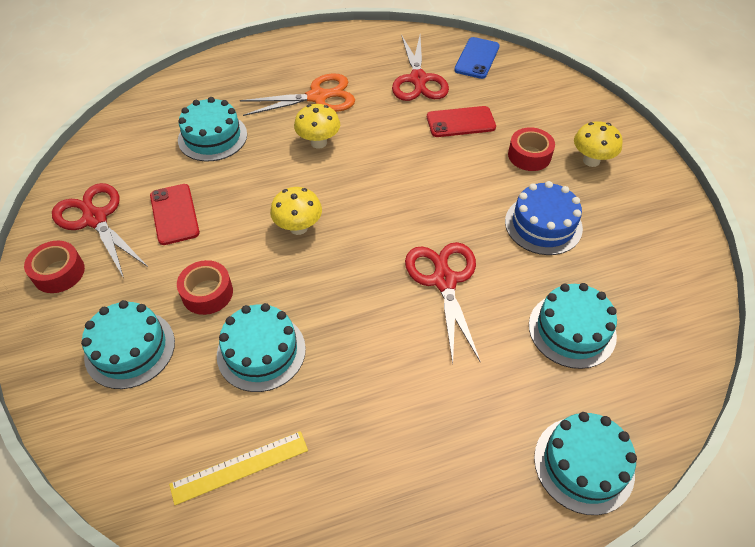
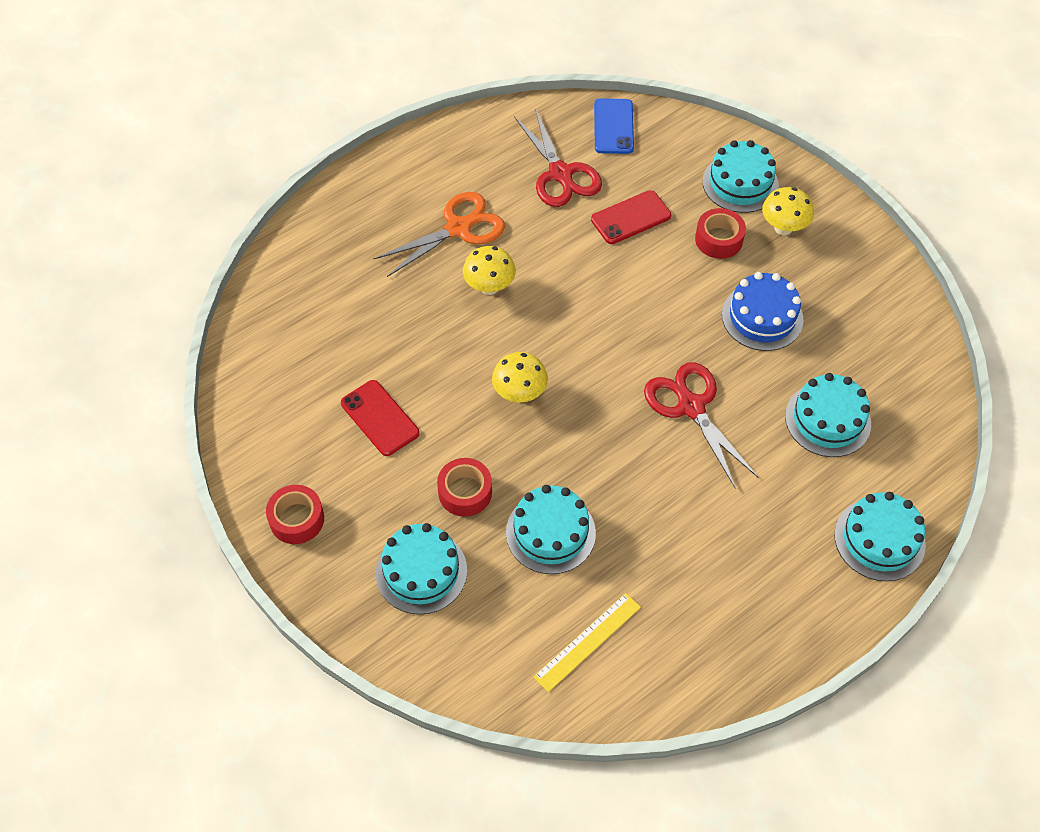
camera: 20 degrees left, 5 degrees up
red scissors [52,183,148,278] -> none
turquoise cake [178,97,247,161] -> turquoise cake moved to [702,140,779,213]

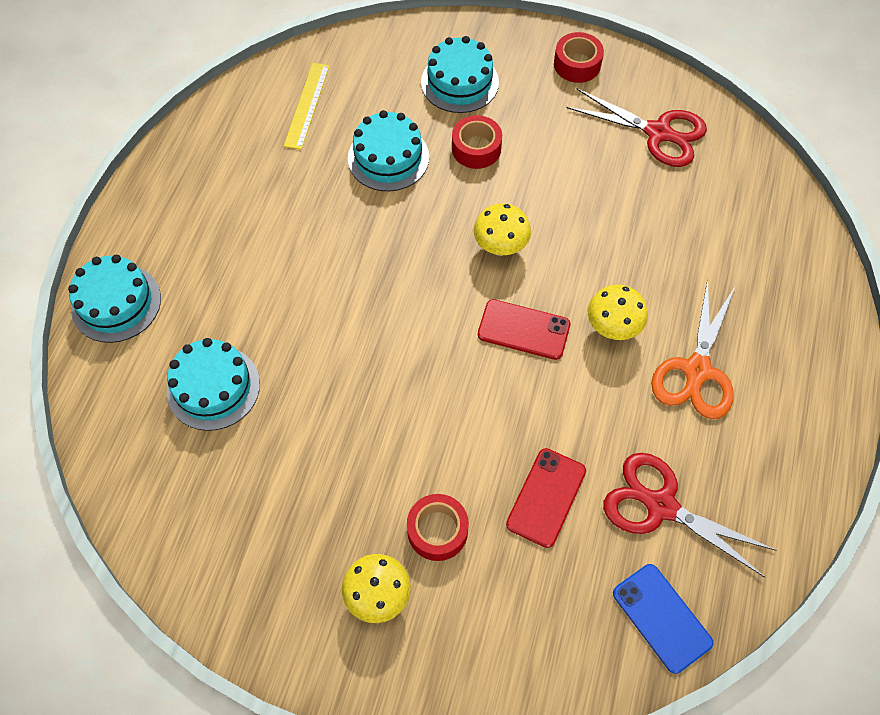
camera: 145 degrees right, 5 degrees up
red phone [341,380,420,456] -> red phone moved to [478,299,571,360]
red scissors [644,362,759,488] -> red scissors moved to [566,89,707,167]
turquoise cake [702,140,779,213] -> none
blue cake [722,272,804,351] -> none

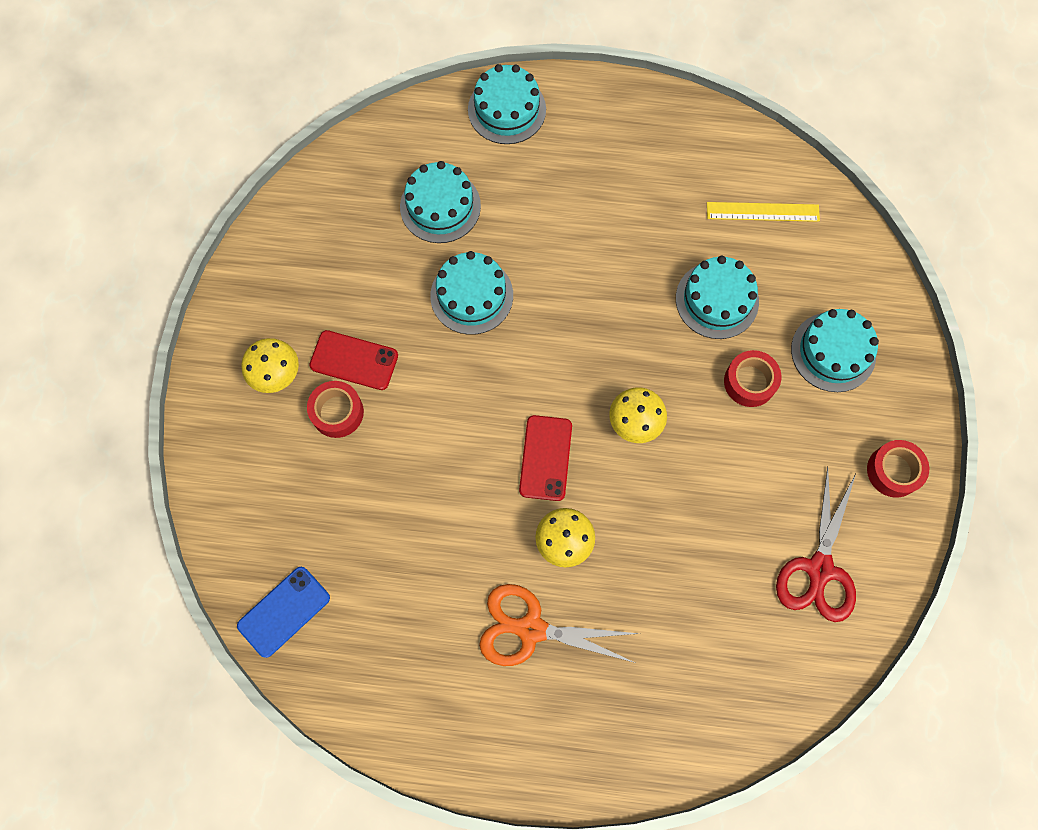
camera: 80 degrees right, 10 degrees up
red phone [506,448,586,548] -> red phone moved to [310,330,398,390]
red scissors [603,453,776,578] -> none
none -> turquoise cake [430,251,513,335]

